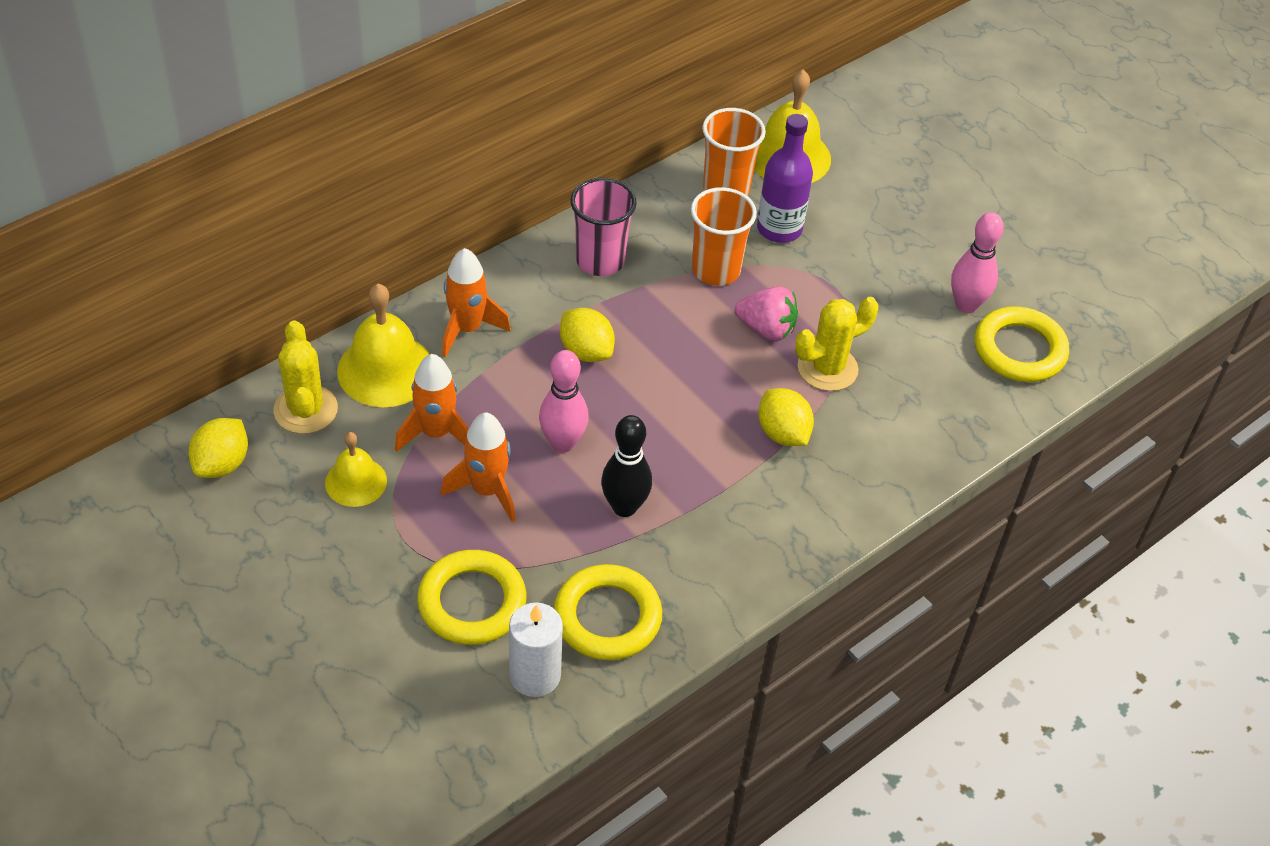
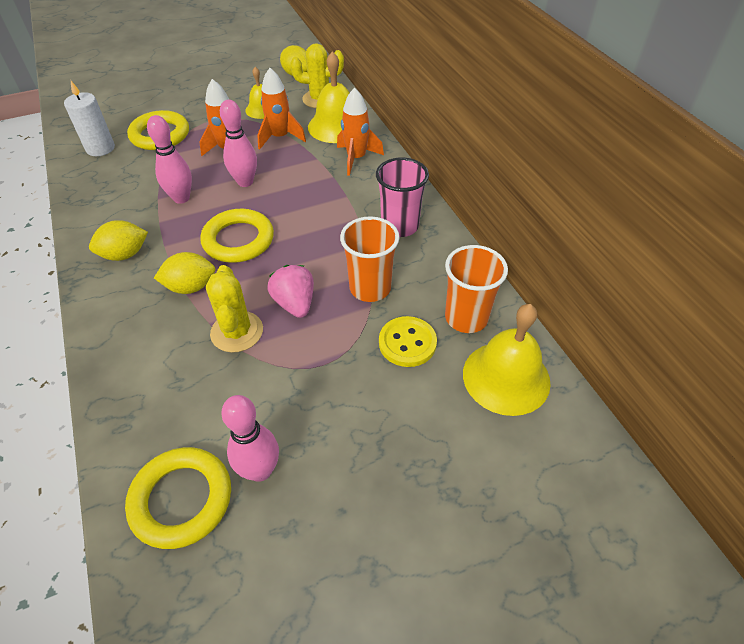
camera: 110 degrees right, 0 degrees up
yellow ring [554,564,662,660] -> yellow ring moved to [200,209,274,263]
yellow lemon [560,308,615,362] -> yellow lemon moved to [89,220,148,261]
black bowling pin [601,415,652,517] -> pink bowling pin [147,115,192,204]
pink strawberry [735,286,798,341] -> pink strawberry turned 120 degrees clockwise [267,265,314,318]
purple bottle [757,114,813,243] -> yellow button [379,316,437,367]

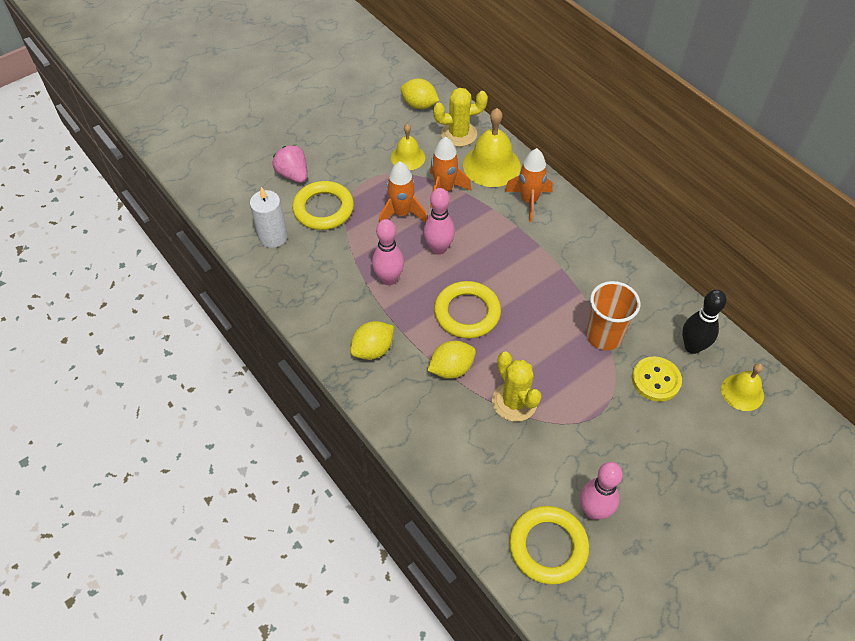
camera: 15 degrees left, 5 degrees up
pink strawberry [267,265,314,318] -> pink strawberry moved to [272,145,307,183]
pink cup [376,158,429,237] -> none
orange cup [445,245,508,333] -> black bowling pin [682,290,727,354]
yellow bell [463,304,551,416] -> yellow bell [721,363,764,411], size x0.60

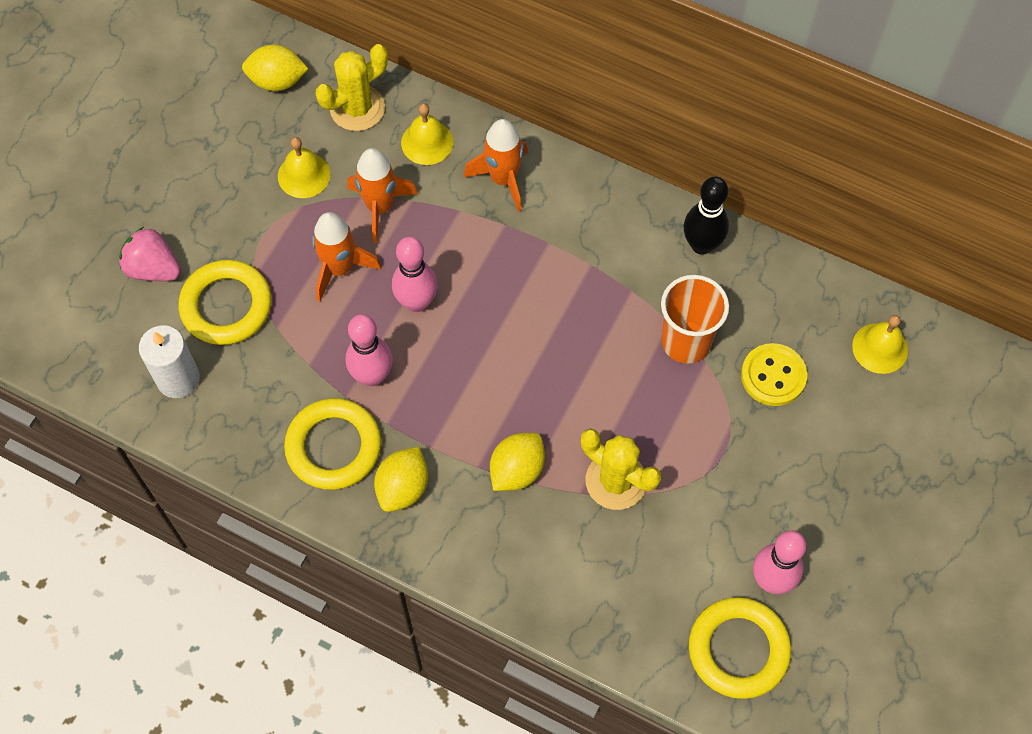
camera: 25 degrees left, 10 degrees up
yellow ring [434,281,501,339] -> yellow ring moved to [284,398,381,490]
yellow bell [463,108,521,187] -> yellow bell [401,103,453,165], size x0.60
black bowling pin [682,290,727,354] -> black bowling pin moved to [684,177,729,255]

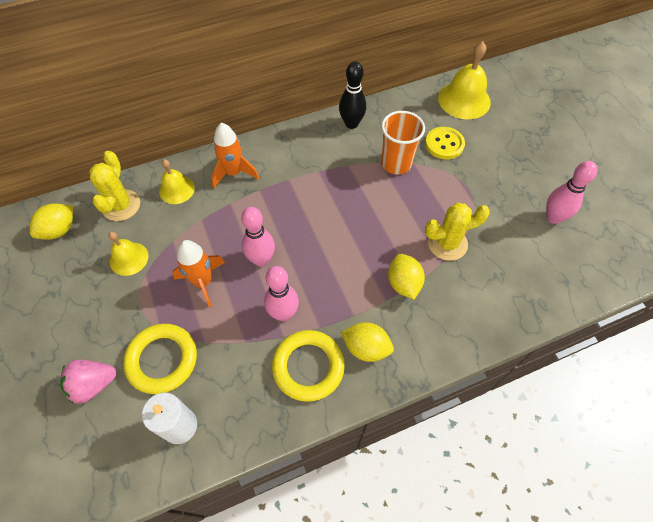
camera: 50 degrees left, 5 degrees down
orange rocket [347,148,418,243] -> none
yellow lemon [374,447,428,512] -> yellow lemon turned 45 degrees counterclockwise [341,322,394,362]
yellow ring [689,597,791,699] -> none
yellow bell [852,315,908,374] -> yellow bell [438,41,491,119], size x1.66

